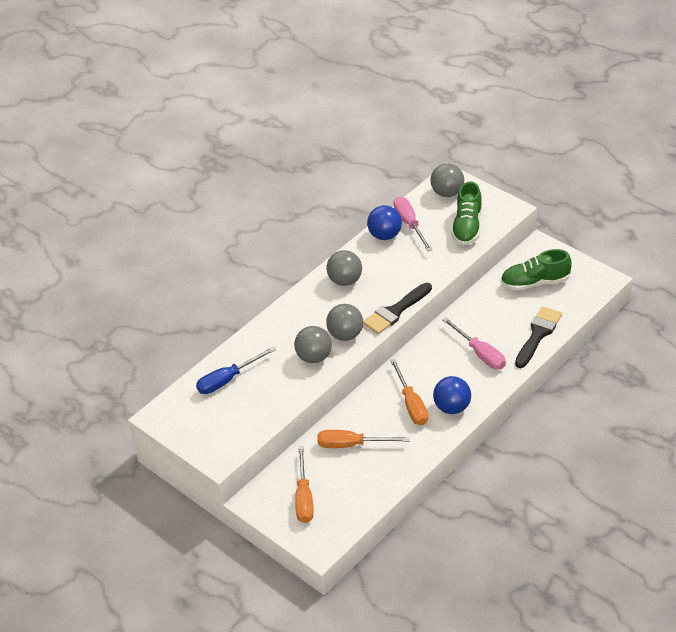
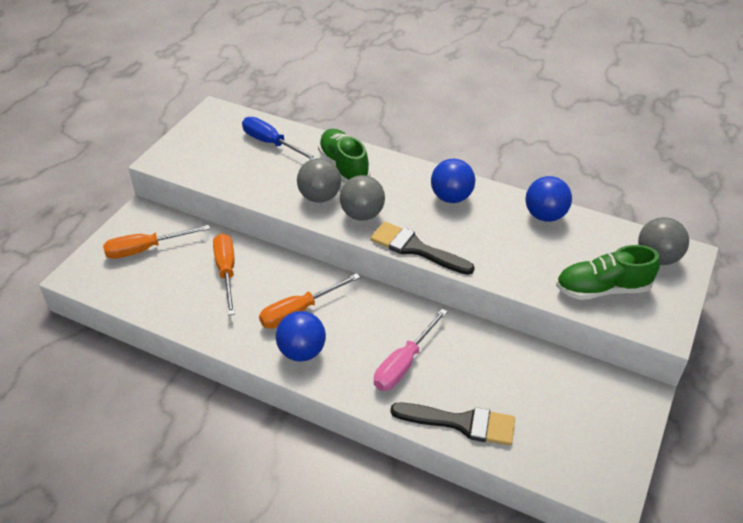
camera: 70 degrees right, 0 degrees up
grey ball [327,250,362,286] -> blue ball [431,159,475,203]
pink screwdriver [393,197,432,251] -> none
green shoe [501,249,572,291] -> green shoe moved to [318,129,370,184]

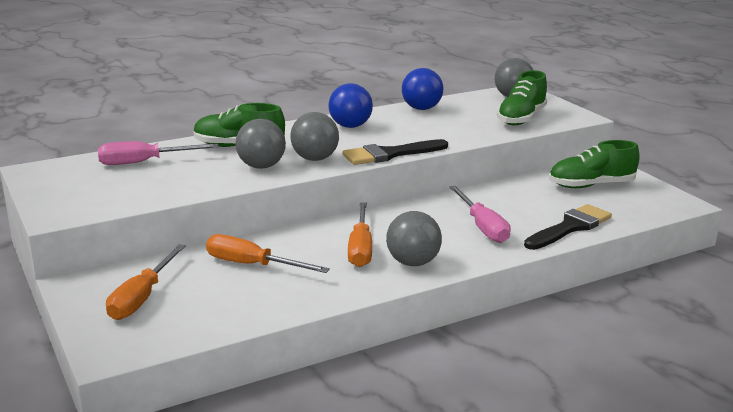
camera: 55 degrees left, 20 degrees down
blue screwdriver [242,117,317,159] -> pink screwdriver [98,141,219,165]
blue ball [276,311,326,361] -> grey ball [386,211,442,266]
none -> green shoe [549,140,640,188]

